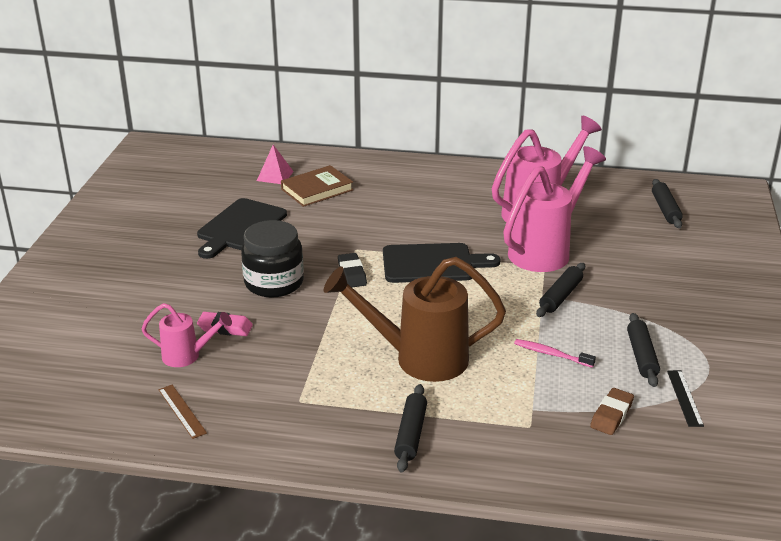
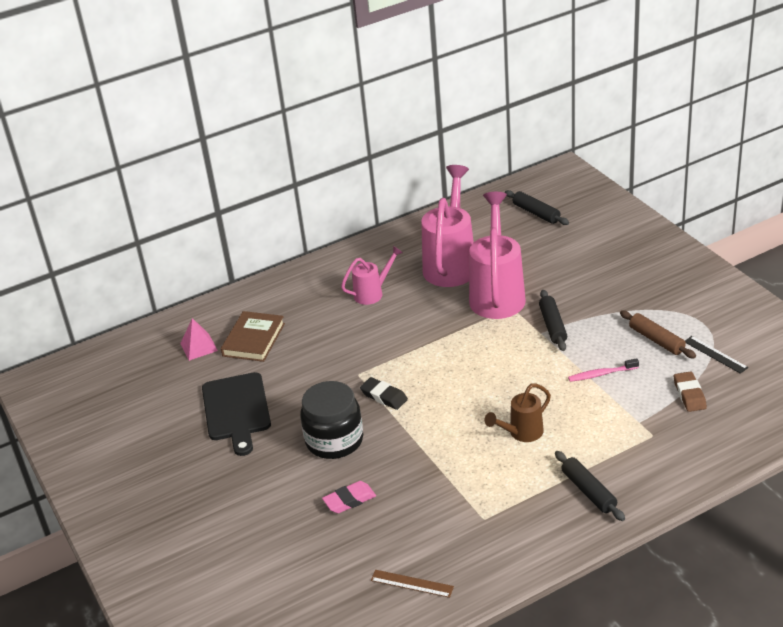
camera: 35 degrees left, 5 degrees up
pink watering can [141,303,232,367] -> pink watering can moved to [341,246,403,305]
brown watering can [324,257,506,382] -> brown watering can [484,383,551,442], size x0.52
black cutting board [383,243,501,283] -> none
black rolling pin [627,313,660,387] -> brown rolling pin [620,310,696,358]

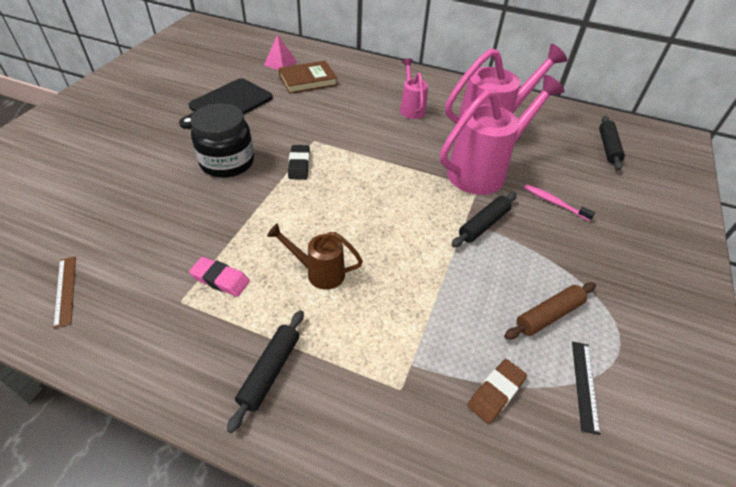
camera: 45 degrees right, 10 degrees up
pink eraser [322,481,376,513] -> pink eraser moved to [189,257,250,297]
pink watering can [341,246,403,305] -> pink watering can turned 120 degrees counterclockwise [400,59,428,119]
pink toothbrush [568,358,639,382] -> pink toothbrush moved to [524,184,595,221]
brown rolling pin [620,310,696,358] -> brown rolling pin turned 45 degrees clockwise [504,282,596,340]

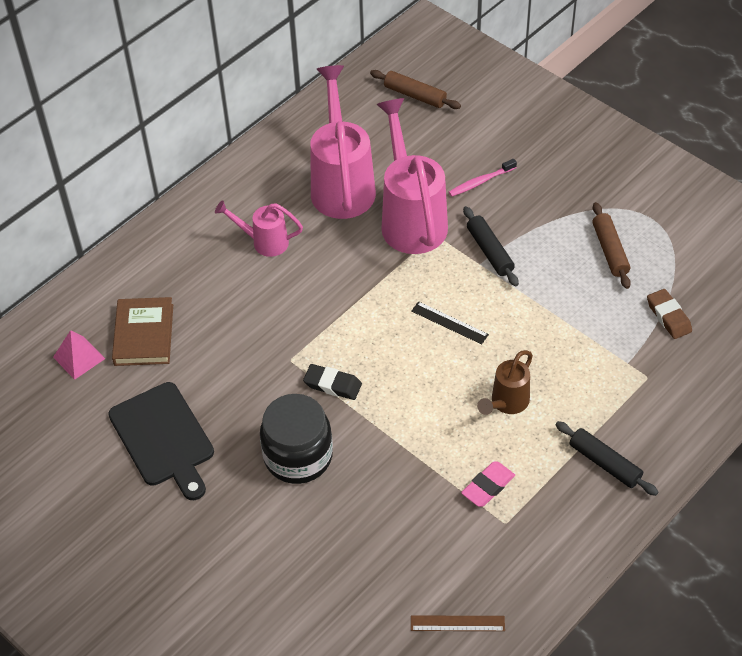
camera: 65 degrees left, 5 degrees up
black ruler [572,342,600,435] -> black ruler moved to [411,301,489,344]
black rolling pin [599,116,625,170] -> brown rolling pin [370,70,461,109]

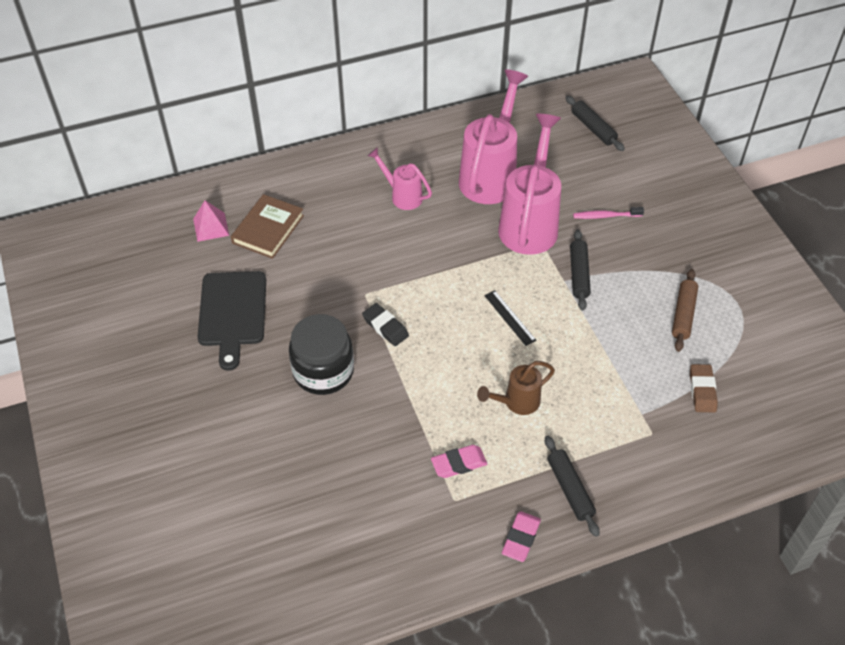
camera: 25 degrees right, 0 degrees up
brown rolling pin [370,70,461,109] -> black rolling pin [565,95,625,151]
brown ruler [411,615,505,631] -> none
none -> pink eraser [502,511,541,562]

